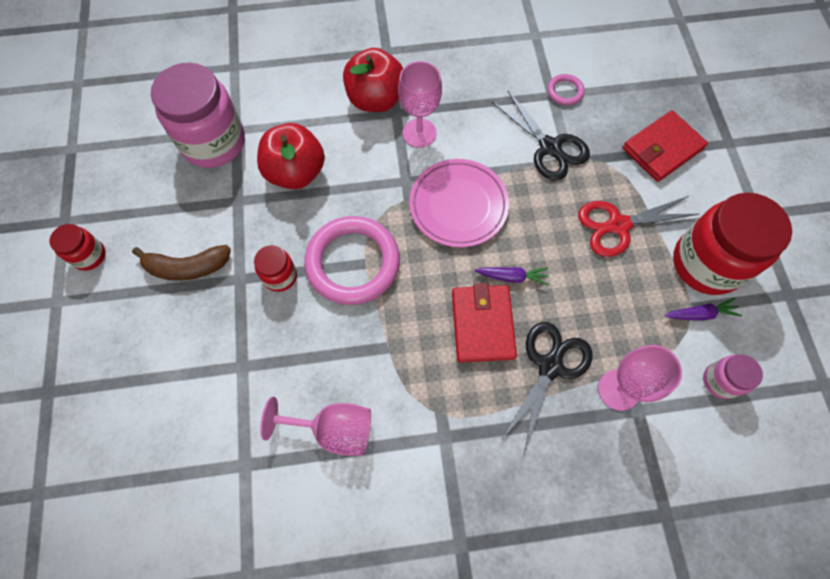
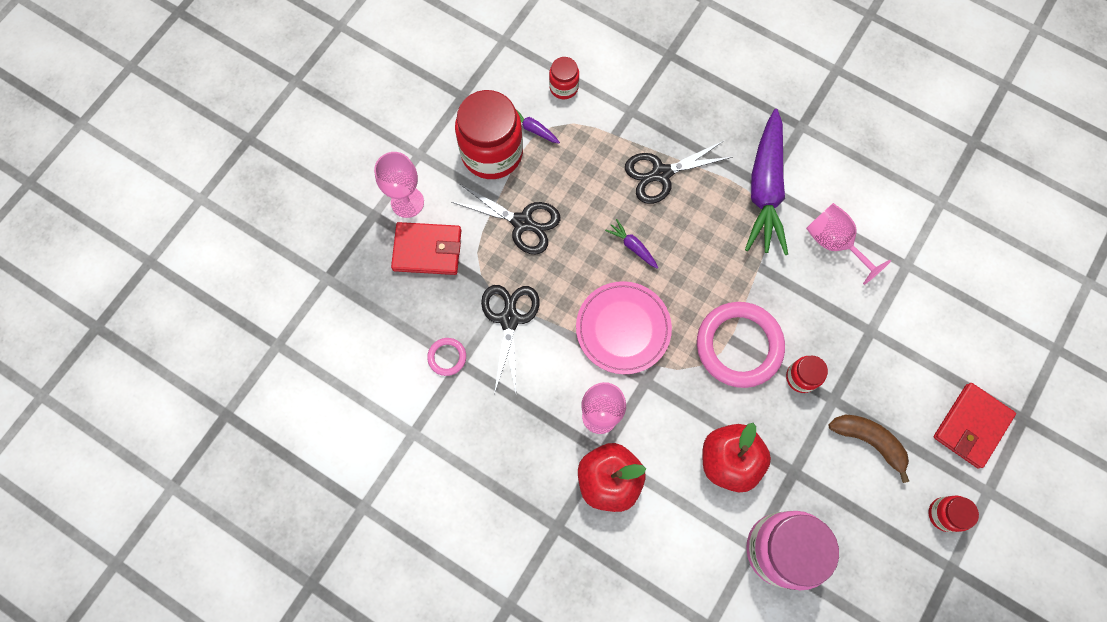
camera: 140 degrees left, 5 degrees up
red wallet [452,283,517,363] -> red wallet moved to [933,383,1016,469]
red scissors [578,196,700,257] -> black scissors [451,184,560,254]
pink goblet [598,345,682,411] -> pink goblet moved to [374,152,424,218]
pink jar [703,354,763,399] -> red jar [549,57,579,99]
none -> purple carrot [745,109,788,255]

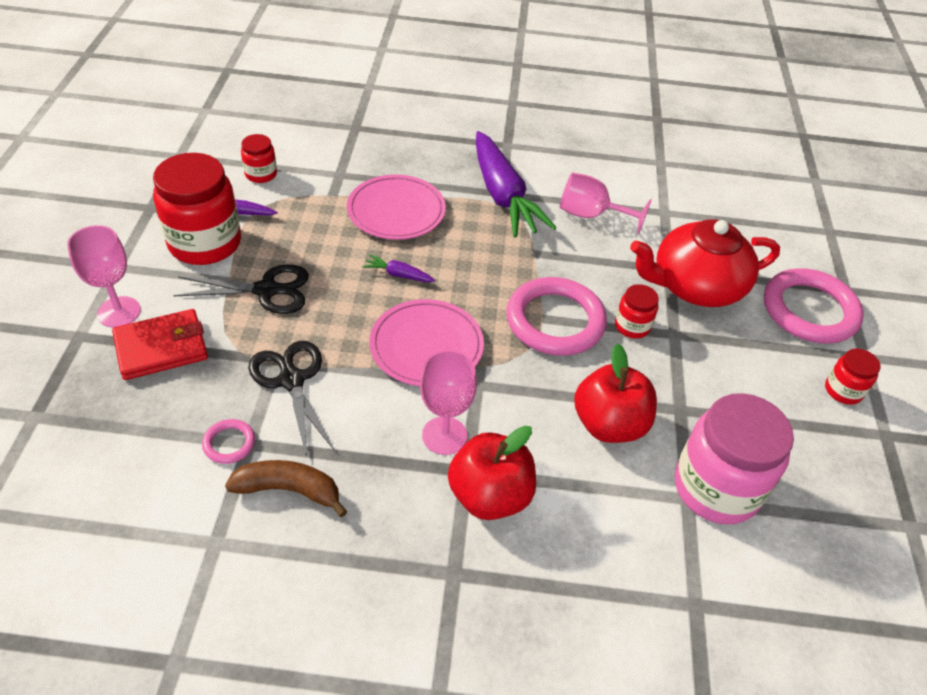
camera: 30 degrees left, 25 degrees down
black scissors [625,140,732,204] -> pink plate [347,175,446,240]
brown banana [829,414,910,483] -> brown banana moved to [225,460,347,517]
red wallet [933,383,1016,469] -> pink ring [764,268,864,344]
none -> red teapot [630,219,780,307]

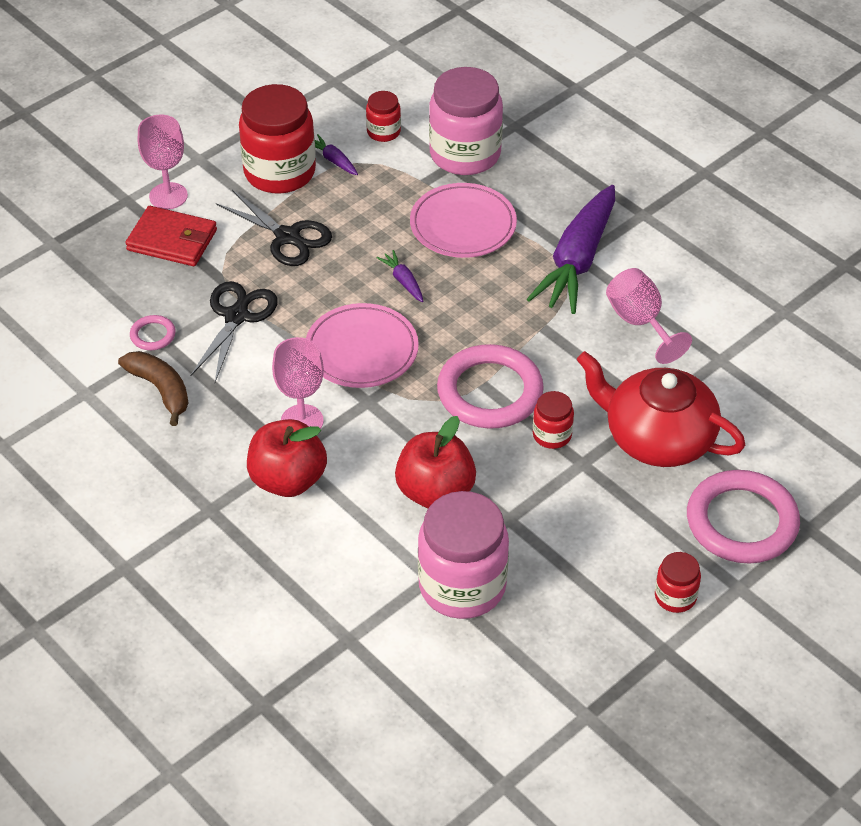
camera: 45 degrees right, 0 degrees up
none -> pink jar [429,67,503,175]

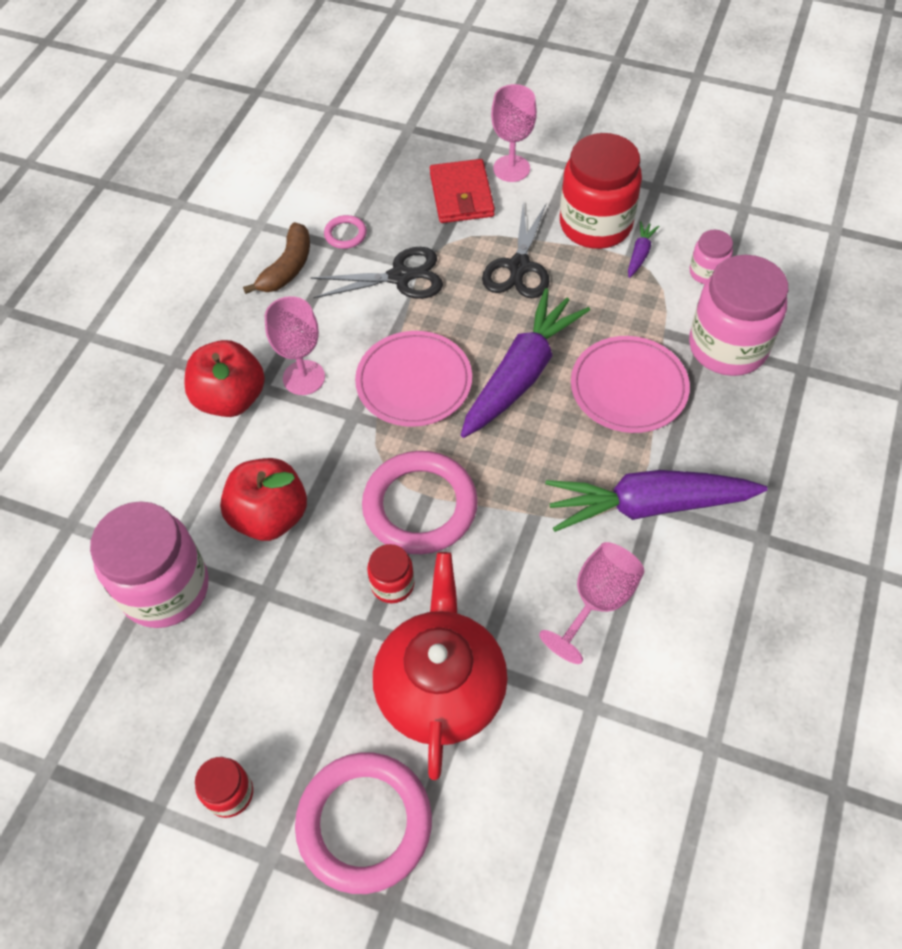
camera: 65 degrees right, 10 degrees up
red jar [366,91,401,142] -> pink jar [689,230,733,284]
purple carrot [376,250,423,302] -> purple carrot [461,288,590,438], size x2.44

